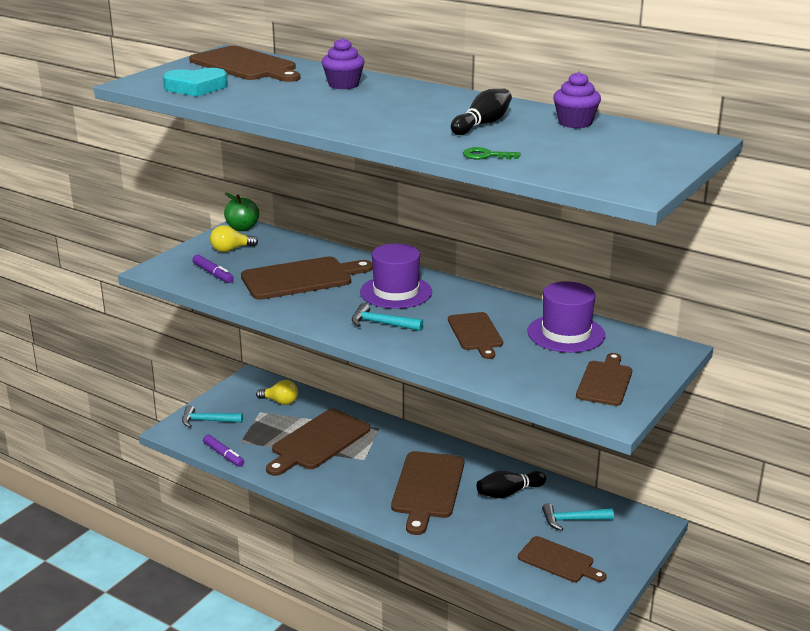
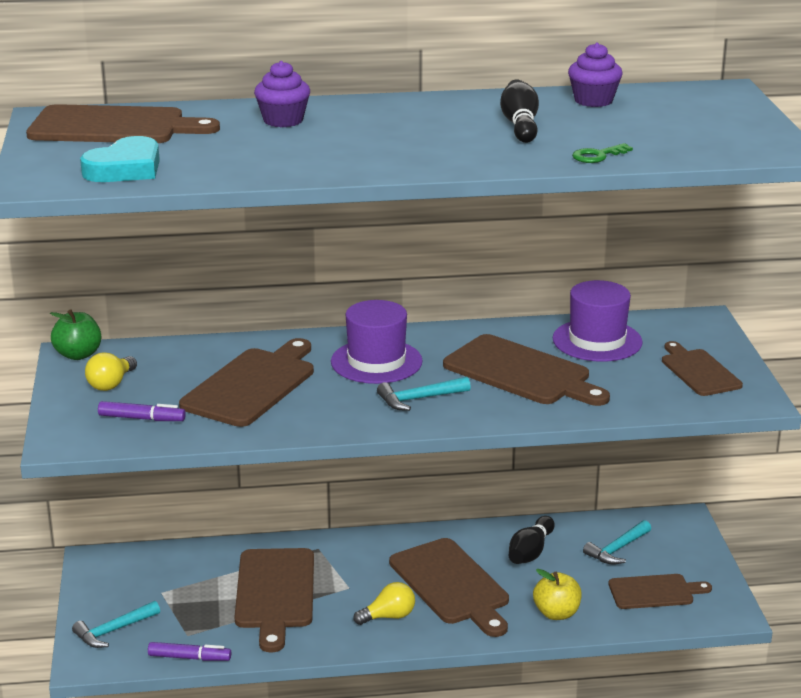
camera: 40 degrees left, 0 degrees up
yellow light bulb [256,380,298,405] -> yellow light bulb moved to [353,582,415,625]
brown cutting board [448,312,503,359] -> brown cutting board [443,334,610,406], size x1.61
none -> yellow apple [533,569,582,620]

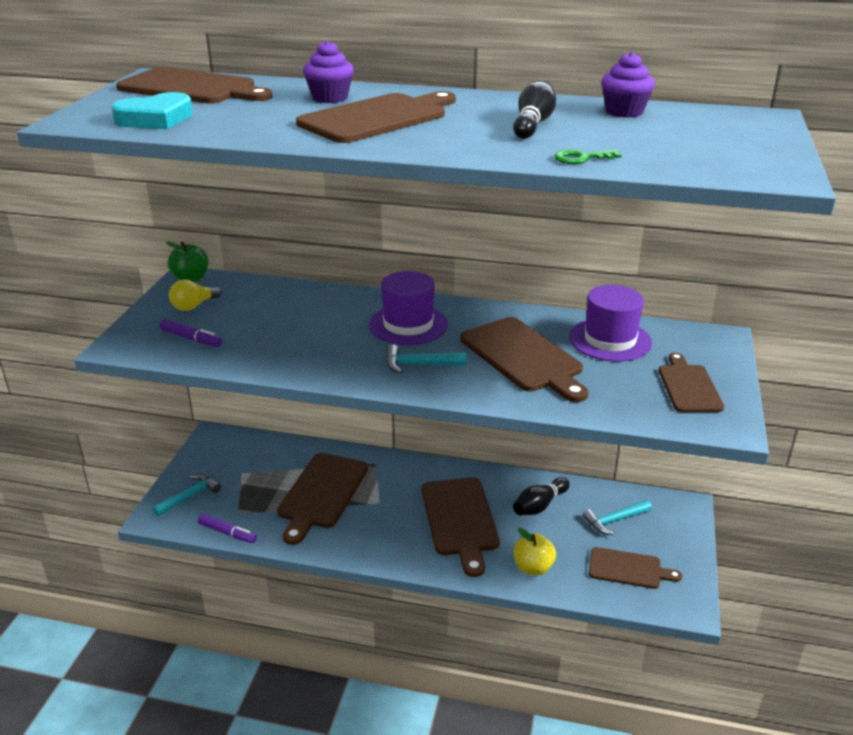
camera: 20 degrees right, 5 degrees up
turquoise hammer [72,601,160,648] -> turquoise hammer turned 150 degrees clockwise [153,474,221,516]
brown cutting board [179,338,314,427] -> brown cutting board moved to [296,91,456,143]
yellow light bulb [353,582,415,625] -> none

